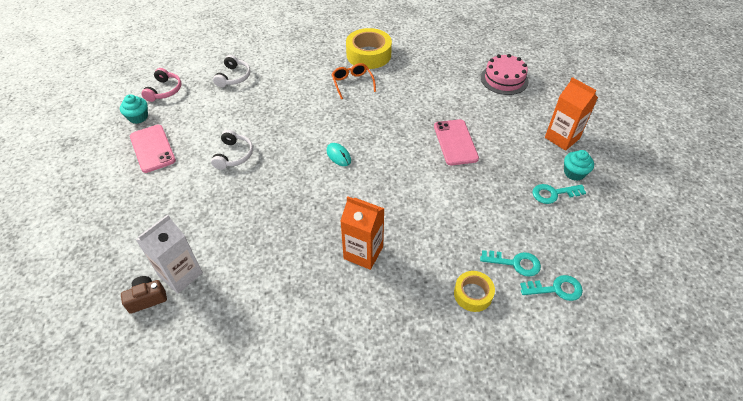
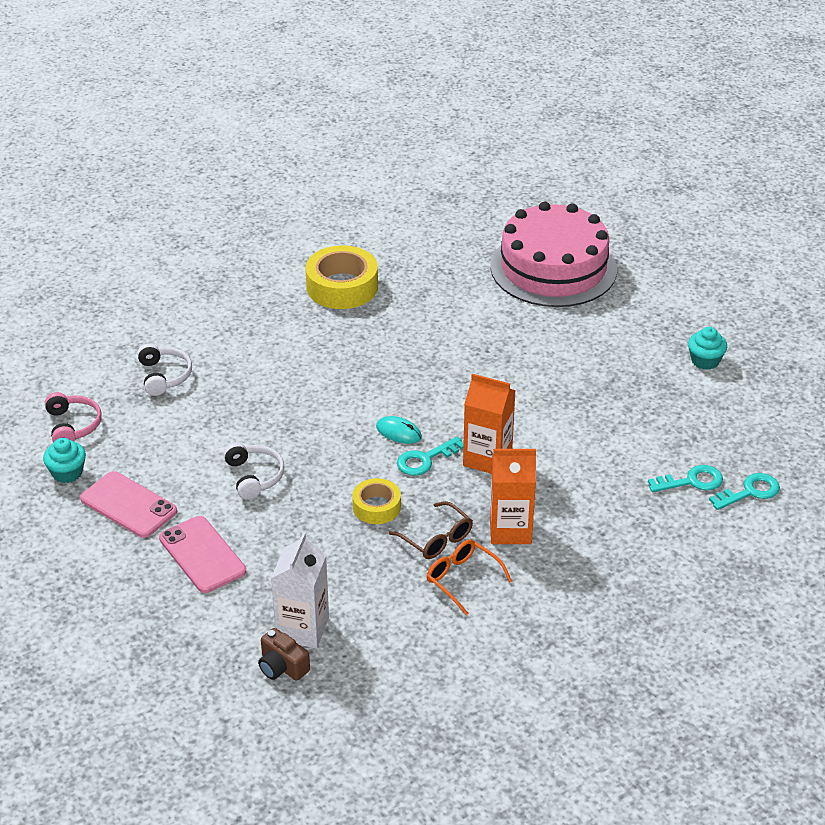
camera: 25 degrees left, 10 degrees down
brown camera [121,276,167,314] -> brown camera turned 90 degrees counterclockwise [258,628,310,681]
orange glasses [331,63,376,99] -> orange glasses moved to [427,539,512,615]
pink phone [434,119,479,165] -> pink phone moved to [159,516,246,593]
yellow tape [454,271,495,312] -> yellow tape moved to [352,478,401,524]
pink cake [481,54,529,95] -> pink cake [490,202,617,307], size x1.78
turquoise key [532,184,586,204] -> turquoise key moved to [397,437,464,476]
orange carton [545,77,598,151] -> orange carton moved to [463,374,516,474]
none -> brown glasses [389,501,473,559]

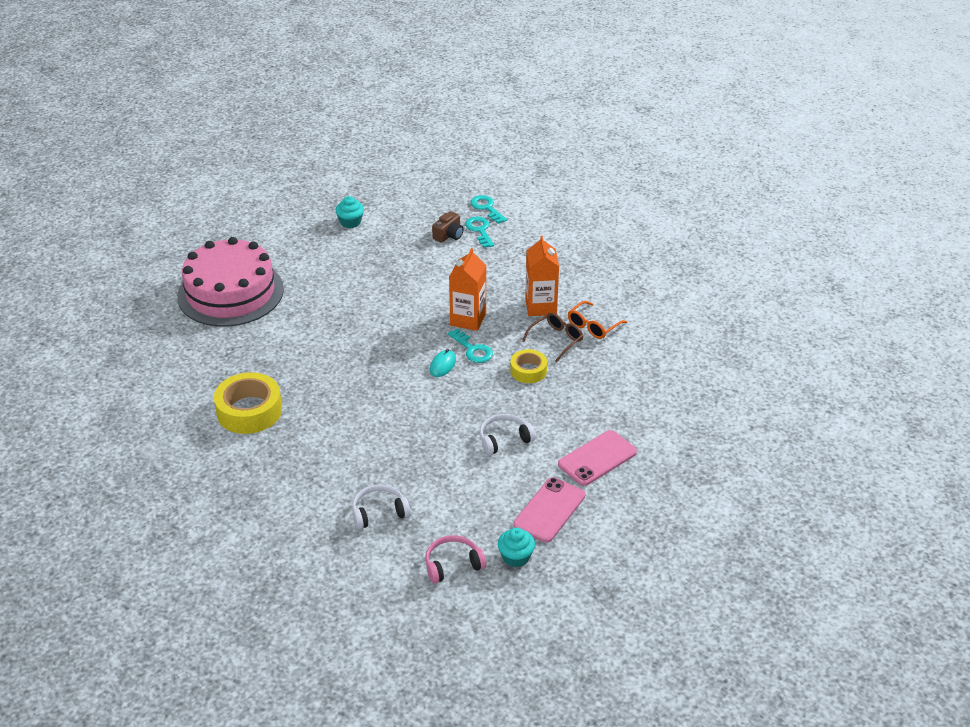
camera: 95 degrees left, 0 degrees up
brown camera [258,628,310,681] -> brown camera moved to [432,211,463,243]
white carton [271,533,329,648] -> none

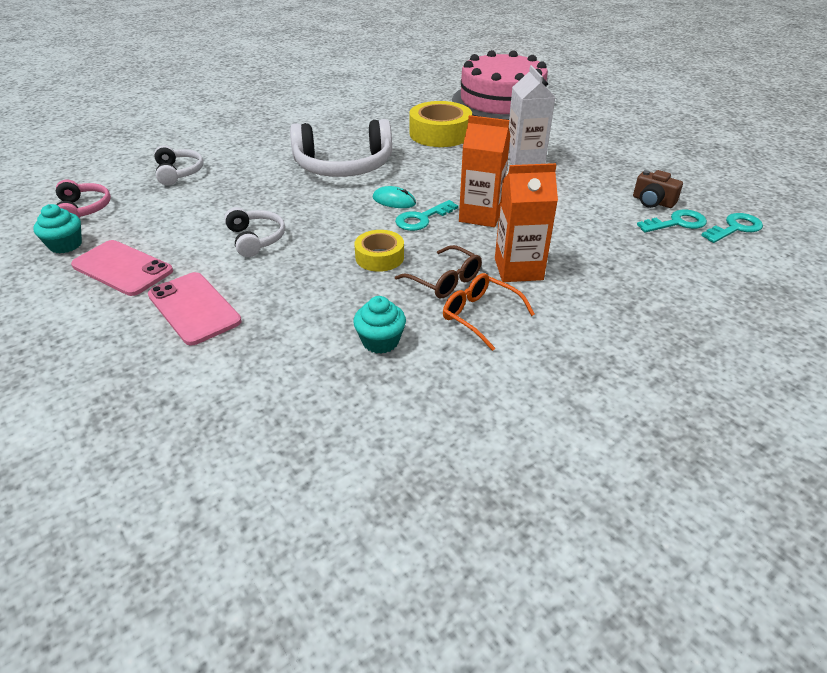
camera: 90 degrees right, 0 degrees up
yellow tape [214,372,282,434] -> yellow tape moved to [409,101,472,147]
turquoise cupcake [335,196,364,228] -> turquoise cupcake moved to [353,296,406,354]
none -> white headphones [290,119,392,177]
none -> white carton [508,65,555,165]

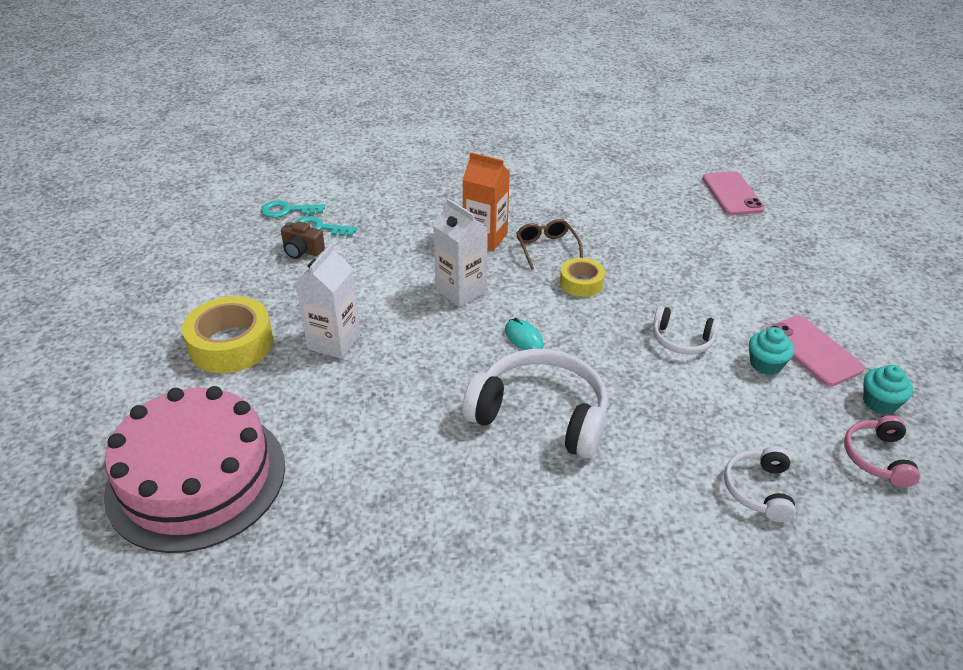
camera: 150 degrees left, 0 degrees up
pink phone [148,272,242,346] -> pink phone moved to [702,171,765,215]
white headphones [224,207,285,257] -> white headphones turned 75 degrees counterclockwise [653,306,721,354]
turquoise cupcake [353,296,406,354] -> turquoise cupcake moved to [749,327,794,375]
turquoise key [395,200,458,231] -> none
yellow tape [409,101,472,147] -> yellow tape moved to [182,296,273,373]
orange glasses [443,273,535,351] -> none
orange carton [459,115,510,227] -> white carton [433,199,488,307]
brown camera [633,170,683,208] -> brown camera turned 135 degrees clockwise [281,221,325,259]

